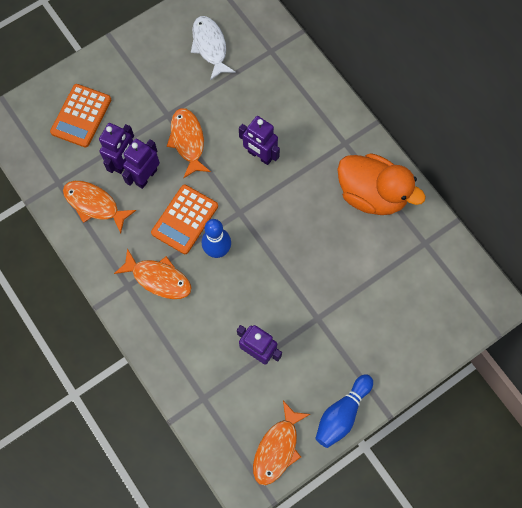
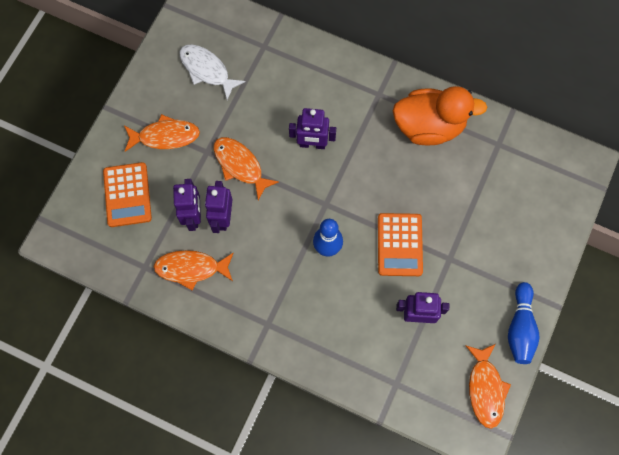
camera: 30 degrees left, 0 degrees up
orange fish [114,248,192,299] -> orange fish moved to [124,114,200,152]
orange calculator [151,184,218,254] -> orange calculator moved to [378,213,423,276]

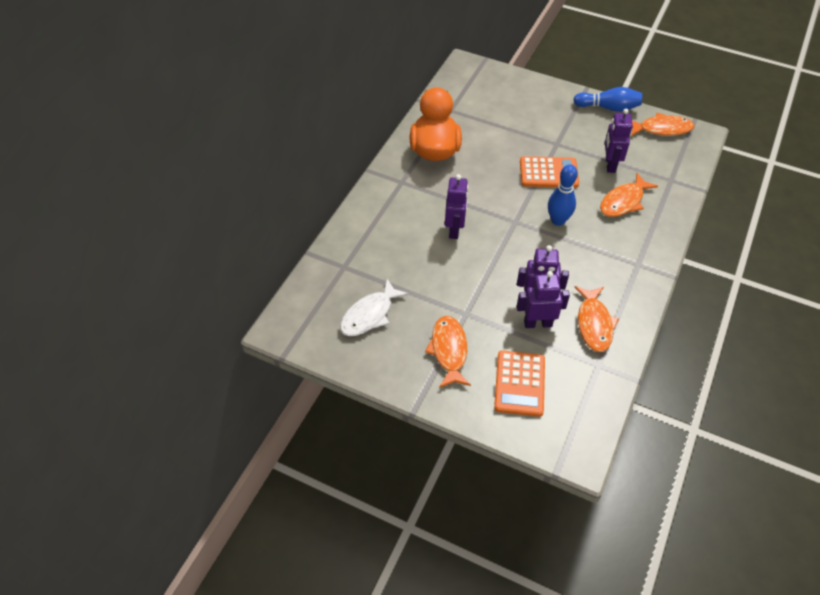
camera: 90 degrees left, 20 degrees down
orange calculator [103,162,152,227] -> orange calculator turned 105 degrees clockwise [494,350,545,417]
orange fish [213,137,279,201] -> orange fish moved to [600,173,658,217]

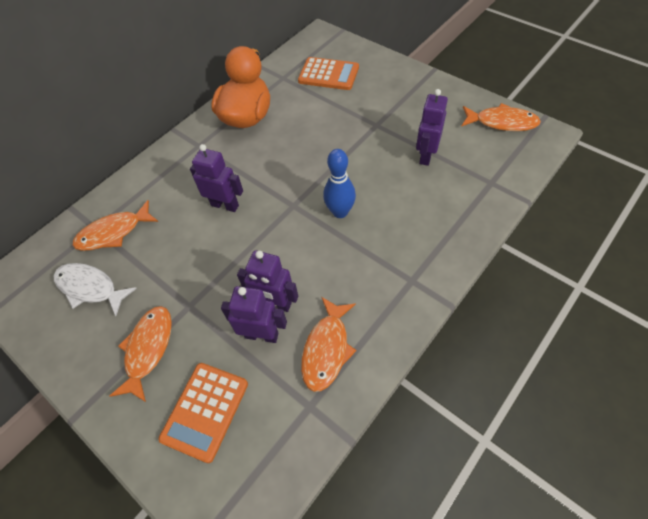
camera: 20 degrees right, 5 degrees up
white fish [340,279,409,336] -> white fish turned 60 degrees clockwise [54,263,137,316]
purple robot [445,174,468,239] -> purple robot turned 90 degrees counterclockwise [190,144,243,212]
orange calculator [520,156,579,188] -> orange calculator moved to [298,57,359,90]
blue bowling pin [573,87,642,112] -> none
orange fish [600,173,658,217] -> orange fish moved to [73,200,159,251]

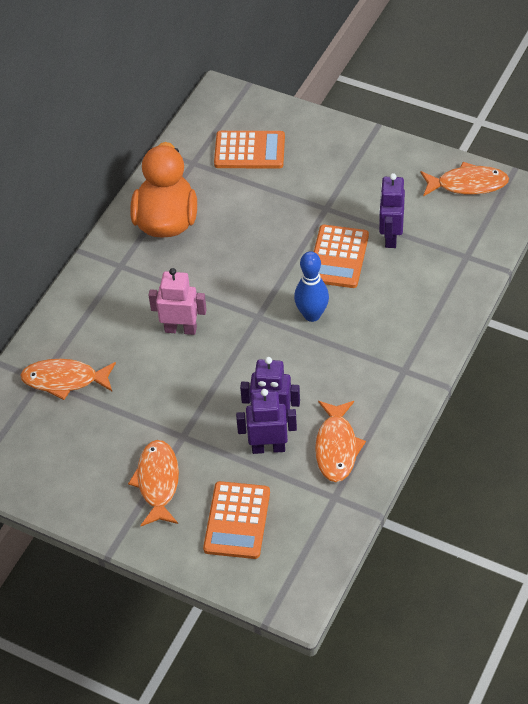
camera: 15 degrees left, 5 degrees down
white fish [54,263,137,316] -> none
orange fish [73,200,159,251] -> orange fish turned 45 degrees clockwise [20,359,116,400]
purple robot [190,144,243,212] -> pink robot [149,268,207,335]
none -> orange calculator [314,225,369,288]

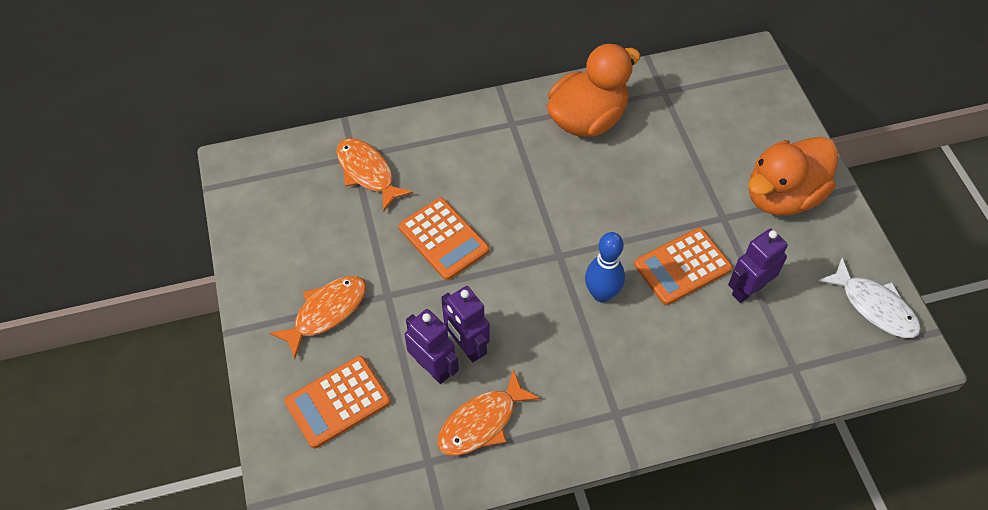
camera: 45 degrees right, 5 degrees up
pink robot [149,268,207,335] -> none
orange calculator [214,131,285,169] -> orange calculator moved to [399,197,489,280]
orange fish [420,162,509,197] -> white fish [818,258,921,338]
none -> orange duck [748,136,838,215]

